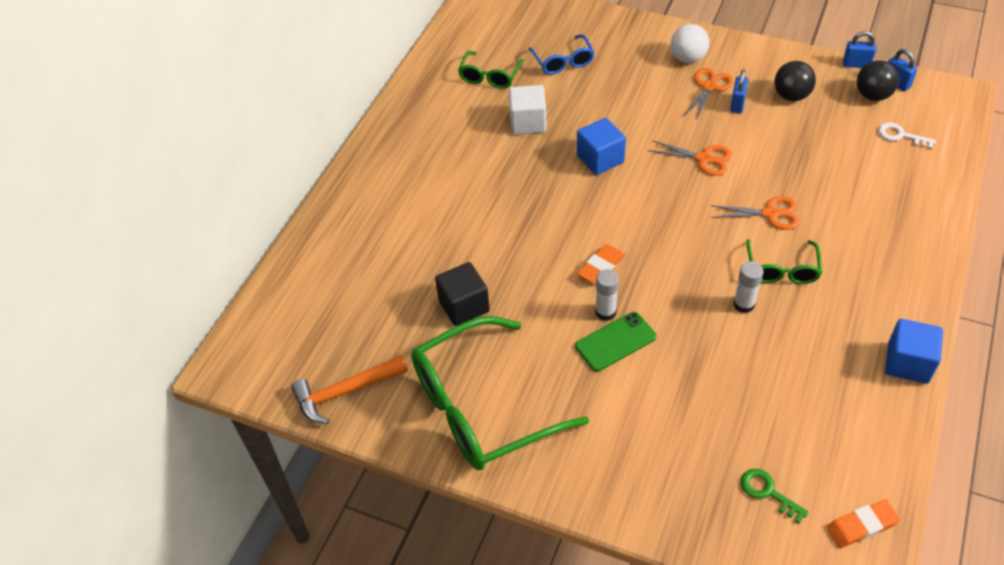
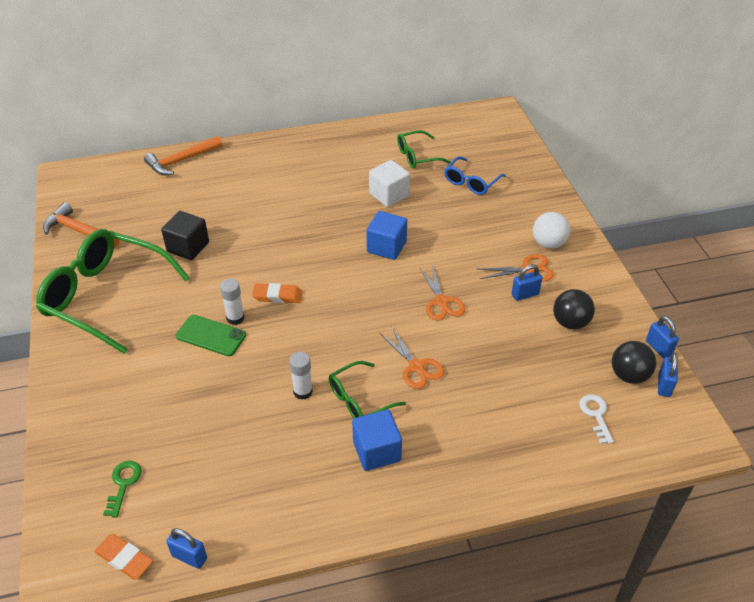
camera: 50 degrees right, 5 degrees down
blue cube [885,319,943,384] -> blue cube moved to [352,409,402,471]
none -> orange hammer [144,136,222,176]
none -> blue padlock [166,528,207,569]

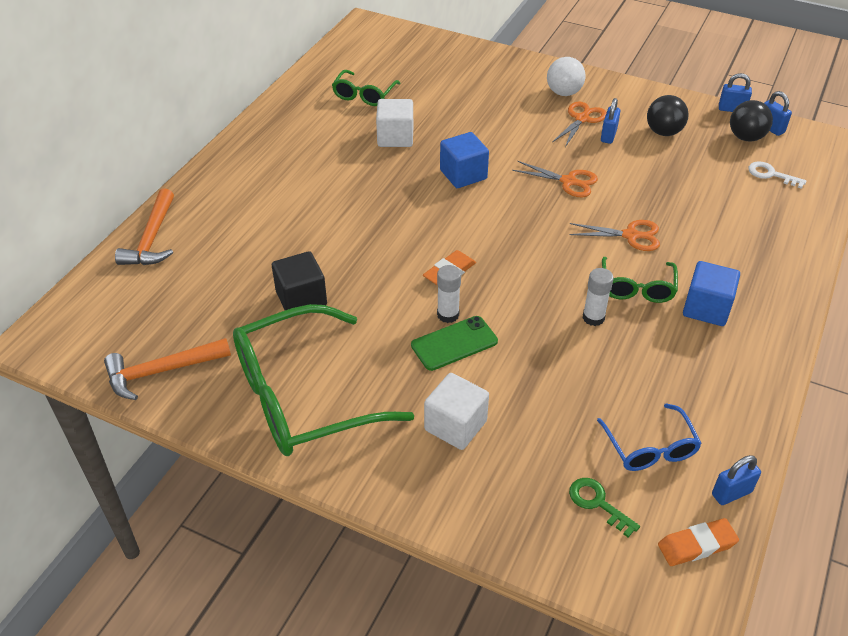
camera: 50 degrees left, 0 degrees up
blue glasses [444,156,506,195] -> blue glasses moved to [597,403,702,471]
none -> white cube [424,373,489,450]

